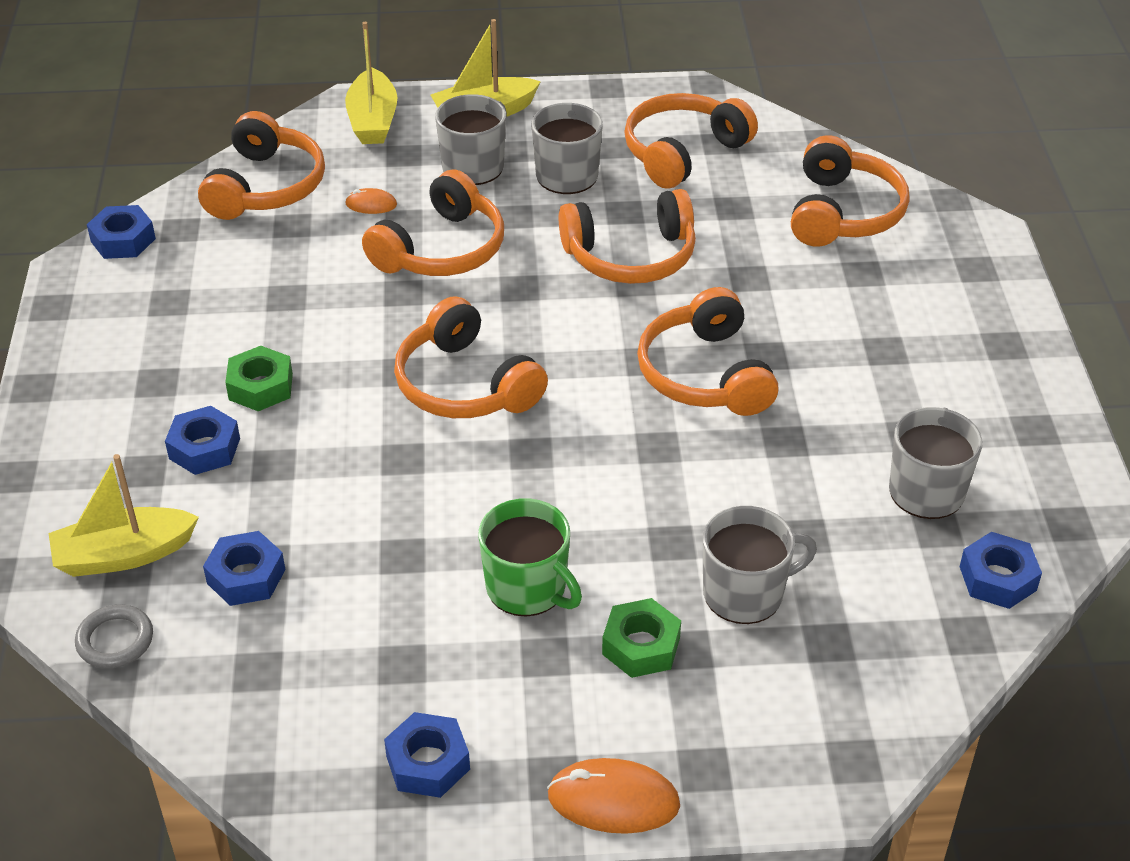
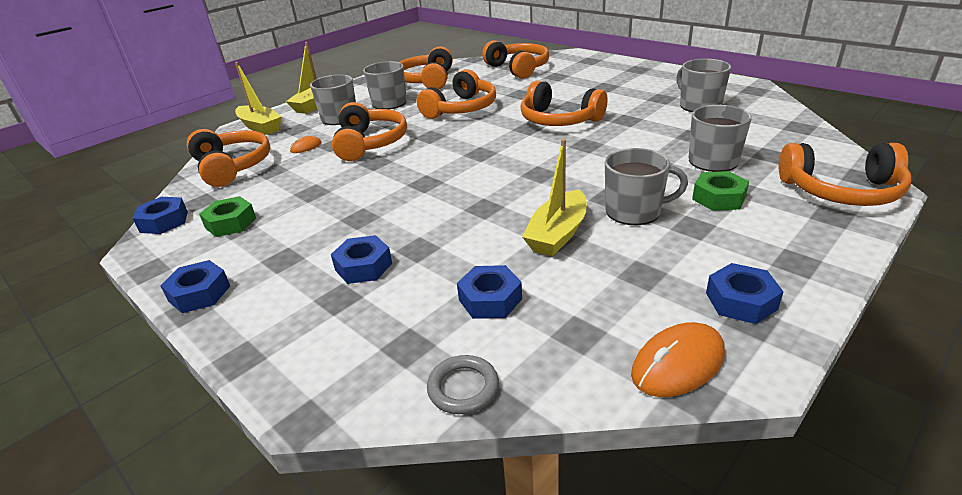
camera: 40 degrees left, 10 degrees down
yellow boat [49,454,199,577] -> yellow boat moved to [522,139,587,256]
green nut [225,346,293,411] -> green nut moved to [199,196,256,237]
orange headphones [394,296,548,418] -> orange headphones moved to [779,143,911,206]
green mug [479,498,582,617] -> grey mug [605,148,688,225]
orange mouse [547,758,680,834] -> orange mouse moved to [631,322,725,397]
blue nut [960,532,1042,609] -> blue nut moved to [161,260,230,313]

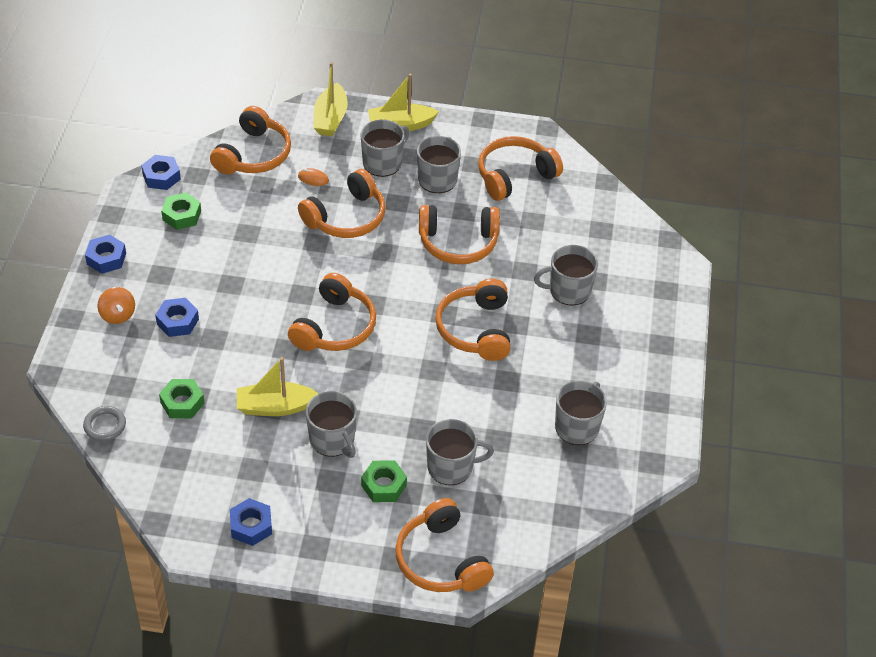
camera: 50 degrees right, 15 degrees up
blue nut [457,265,522,319] -> green nut [159,379,204,418]
orange headphones [482,40,549,79] -> orange headphones moved to [288,273,376,351]
orange mouse [631,322,725,397] -> none
none -> orange spinning top [98,287,135,324]
none -> grey mug [534,245,598,305]

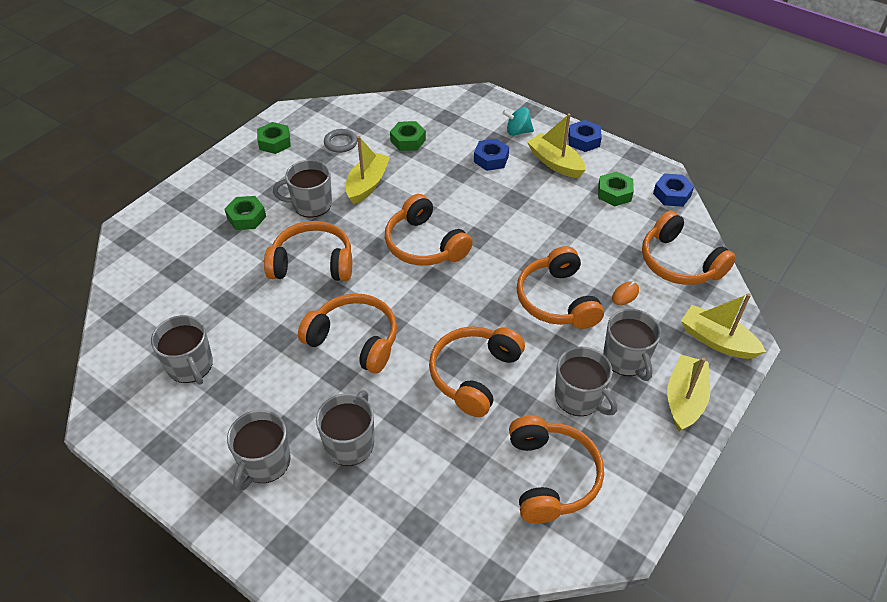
camera: 120 degrees right, 0 degrees up
grey ring [83,406,126,441] -> grey ring moved to [324,129,357,153]
orange spinning top [98,287,135,324] -> turquoise spinning top [502,107,534,136]
blue nut [230,498,272,546] -> green nut [257,122,291,154]
orange headphones [395,498,494,592] -> orange headphones moved to [264,221,352,281]
grey mug [426,419,494,485] -> grey mug moved to [227,410,291,491]
none -> yellow boat [527,113,586,178]

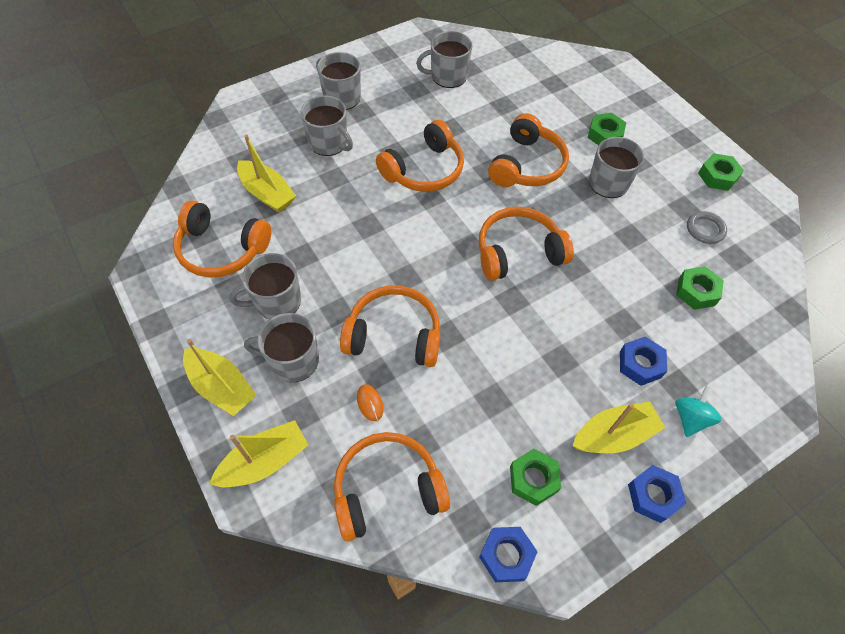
camera: 110 degrees right, 10 degrees up
yellow boat [346,136,390,205] -> yellow boat moved to [237,134,296,213]
orange headphones [429,326,525,417] -> none

